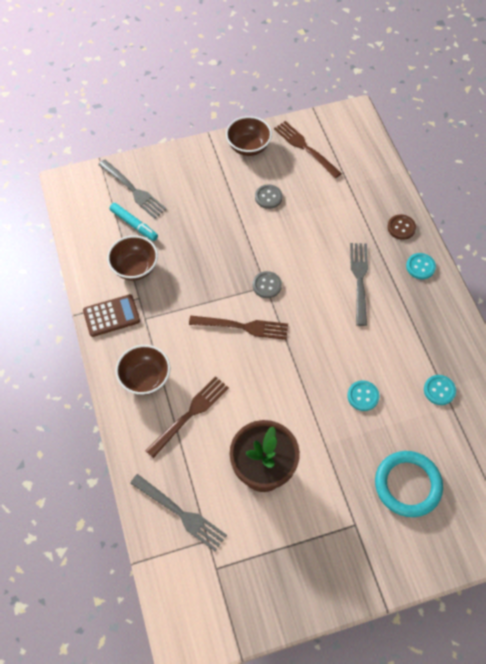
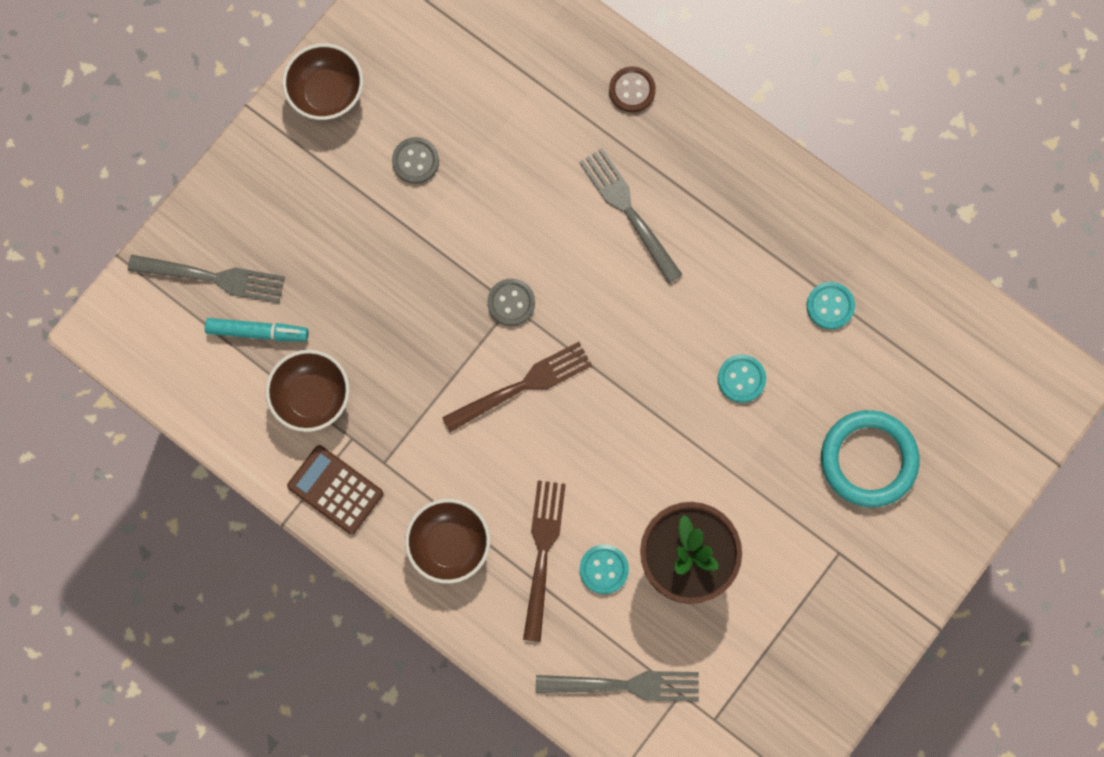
camera: 35 degrees left, 15 degrees up
brown calculator [83,294,140,337] -> brown calculator turned 90 degrees counterclockwise [287,445,383,534]
brown fork [274,121,342,178] -> none
turquoise button [406,253,436,279] -> turquoise button moved to [580,545,629,594]

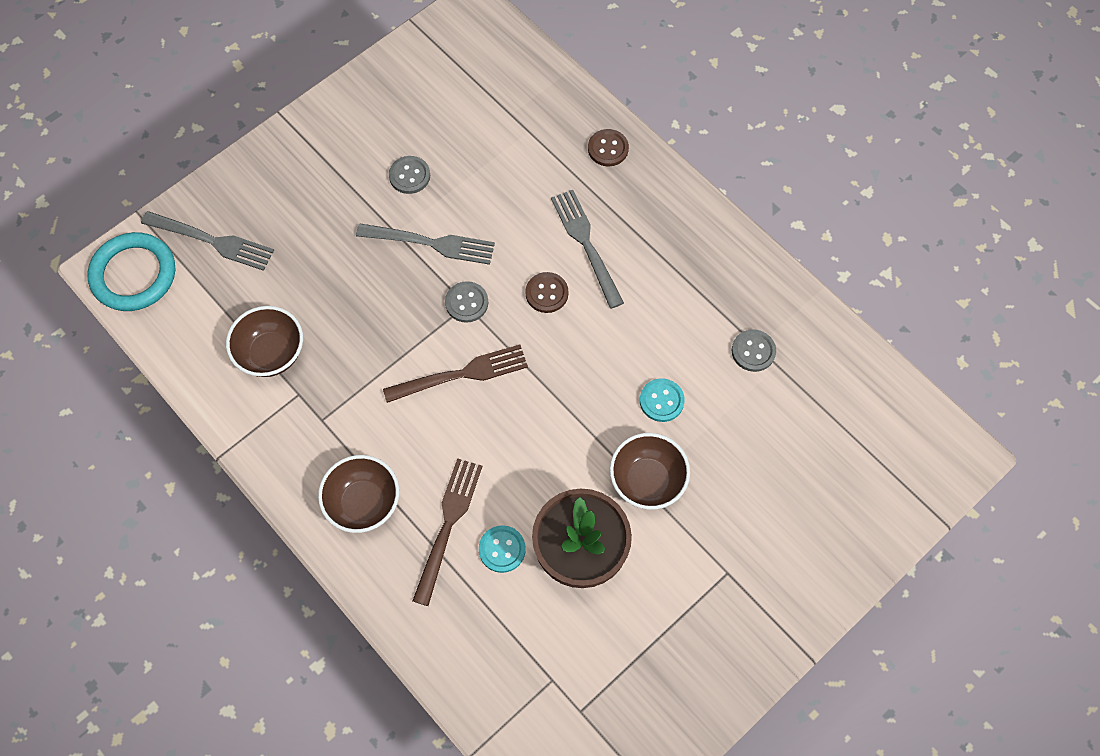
camera: 10 degrees right, 10 degrees down
turquoise marker [205,318,309,341] -> none
brown bowl [282,43,363,120] -> brown bowl moved to [610,433,690,510]
brown calculator [287,445,383,534] -> none
grey fork [536,671,699,701] -> grey fork moved to [356,223,495,265]
turquoise button [807,282,855,329] -> grey button [732,329,776,372]
turquoise ring [821,410,920,507] -> turquoise ring moved to [87,232,175,311]
none -> brown button [525,272,568,313]

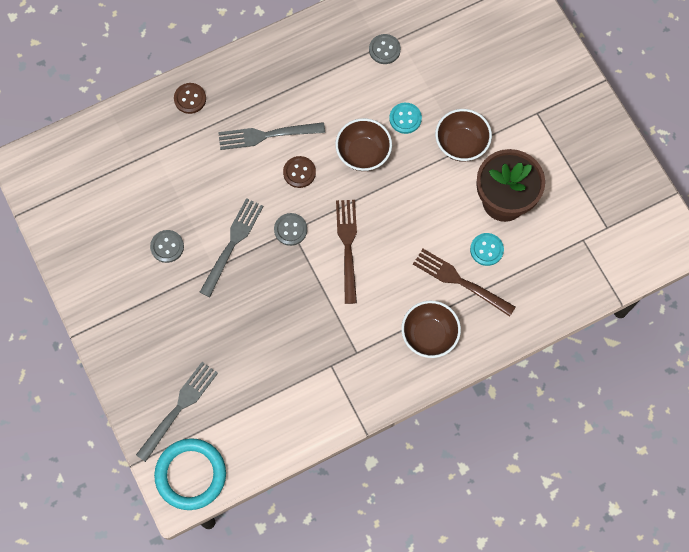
camera: 75 degrees left, 5 degrees up
brown bowl [226,306,303,377] -> brown bowl moved to [335,118,392,171]

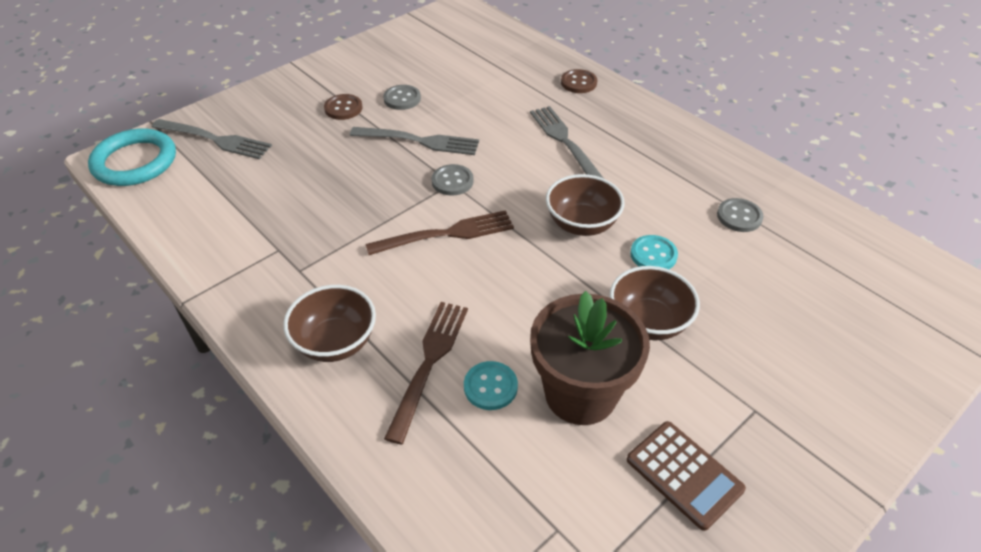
camera: 75 degrees right, 25 degrees down
brown button [283,156,316,188] -> brown button moved to [324,94,362,120]
none -> brown calculator [627,421,746,531]

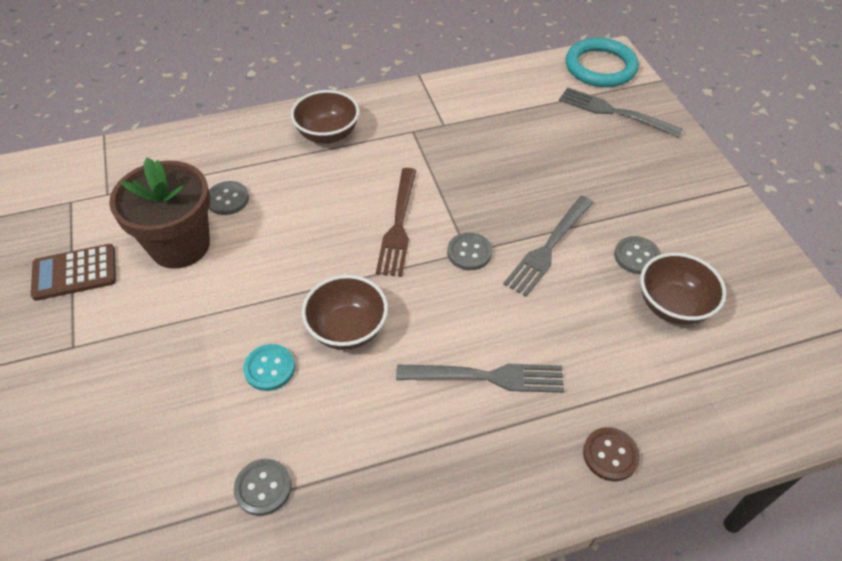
camera: 115 degrees right, 5 degrees up
grey fork [152,119,272,159] -> grey fork turned 75 degrees clockwise [559,87,683,138]
brown button [324,94,362,120] -> none
brown fork [384,302,468,445] -> none
turquoise button [464,361,518,410] -> grey button [209,181,249,215]
brown bowl [610,266,700,340] -> brown bowl moved to [640,253,726,325]

